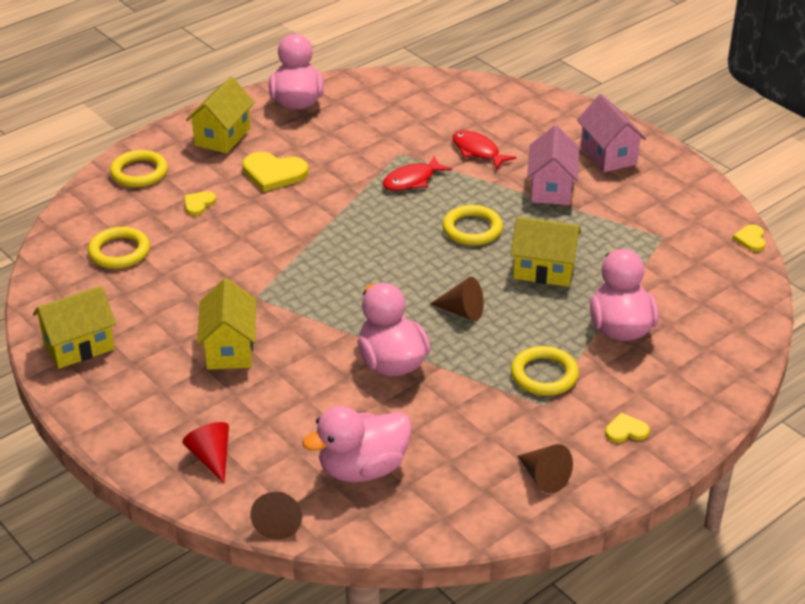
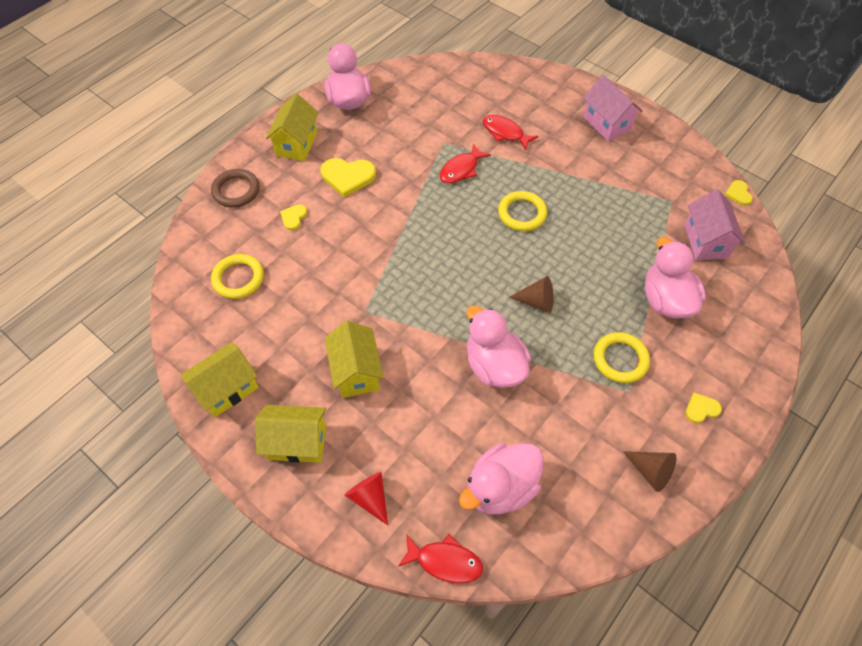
camera: 10 degrees left, 20 degrees up
yellow ring [110,150,168,187] -> brown ring [211,169,259,208]
brown cone [250,492,302,540] -> red fish [398,534,483,583]
yellow house [511,217,581,287] -> yellow house moved to [255,405,326,463]
pink house [527,125,579,205] -> pink house moved to [684,189,745,260]

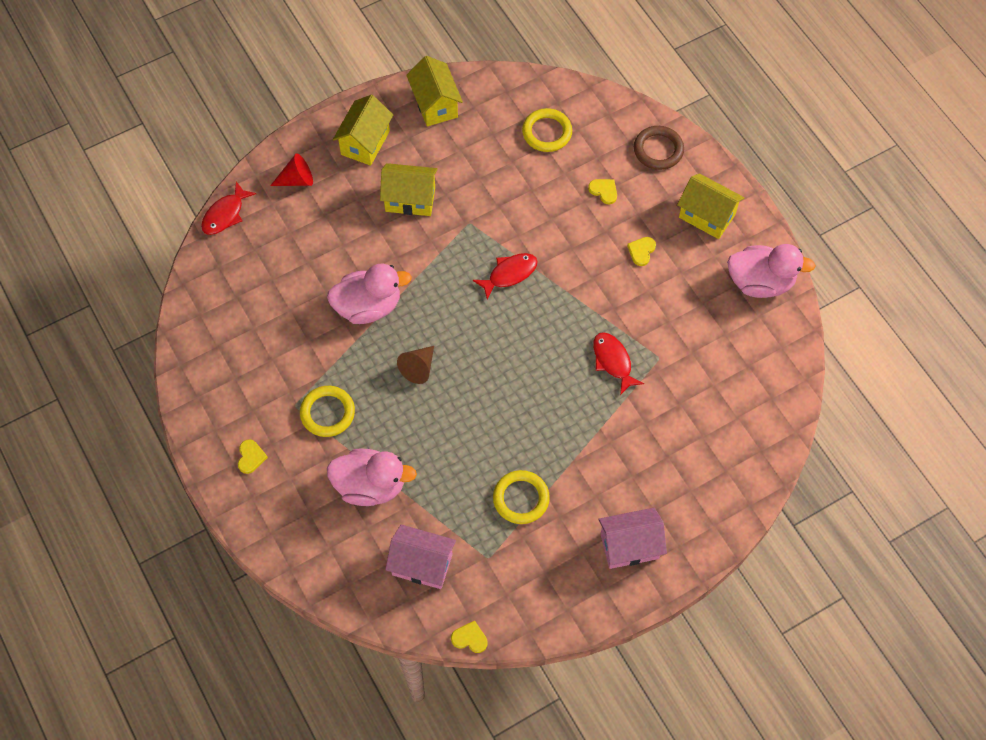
camera: 110 degrees right, 5 degrees up
yellow heart [321,158,376,197] -> yellow heart [627,237,656,266], size x0.54
pink duck [459,443,544,514] -> none
red fish [483,115,538,151] -> red fish moved to [473,253,538,300]
yellow ring [498,191,547,231] -> yellow ring moved to [493,470,550,524]
brown cone [623,451,677,492] -> none

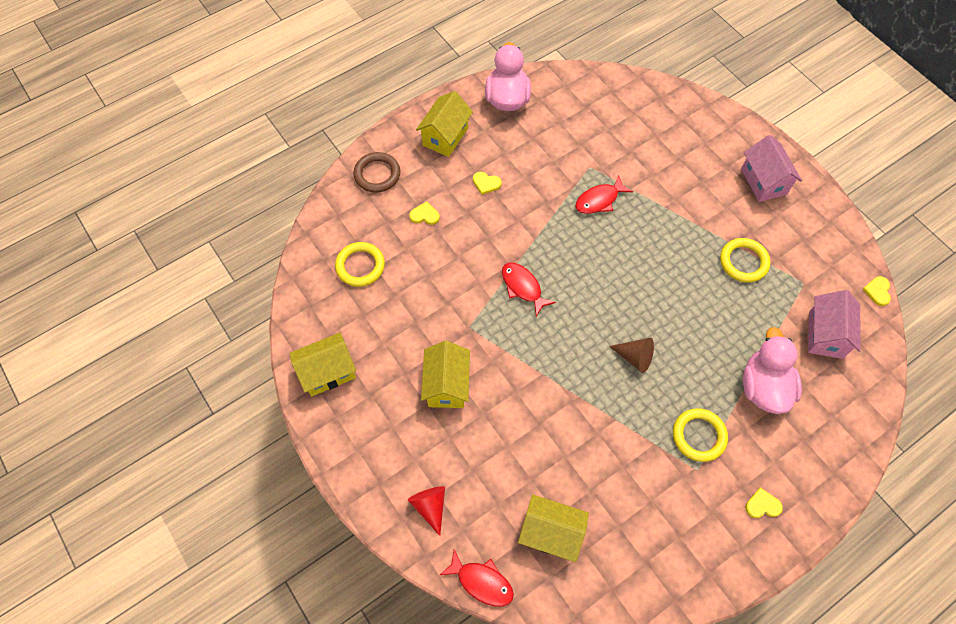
camera: 95 degrees left, 0 degrees up
pink duck [327,264,412,324] -> none
yellow house [333,95,393,166] -> yellow house moved to [518,494,589,562]
yellow heart [588,179,617,204] -> yellow heart turned 60 degrees clockwise [409,201,440,225]

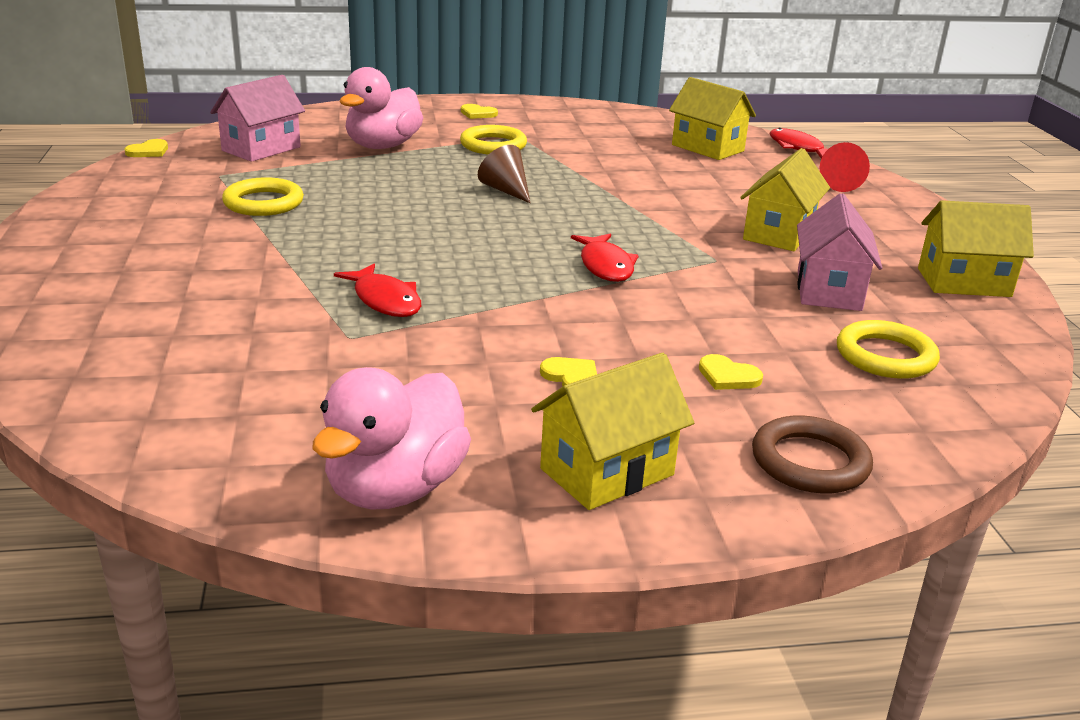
camera: 155 degrees left, 35 degrees down
red fish [575,176,633,214] -> red fish turned 60 degrees clockwise [334,263,421,317]
pink house [741,135,802,202] -> pink house moved to [797,193,882,311]

